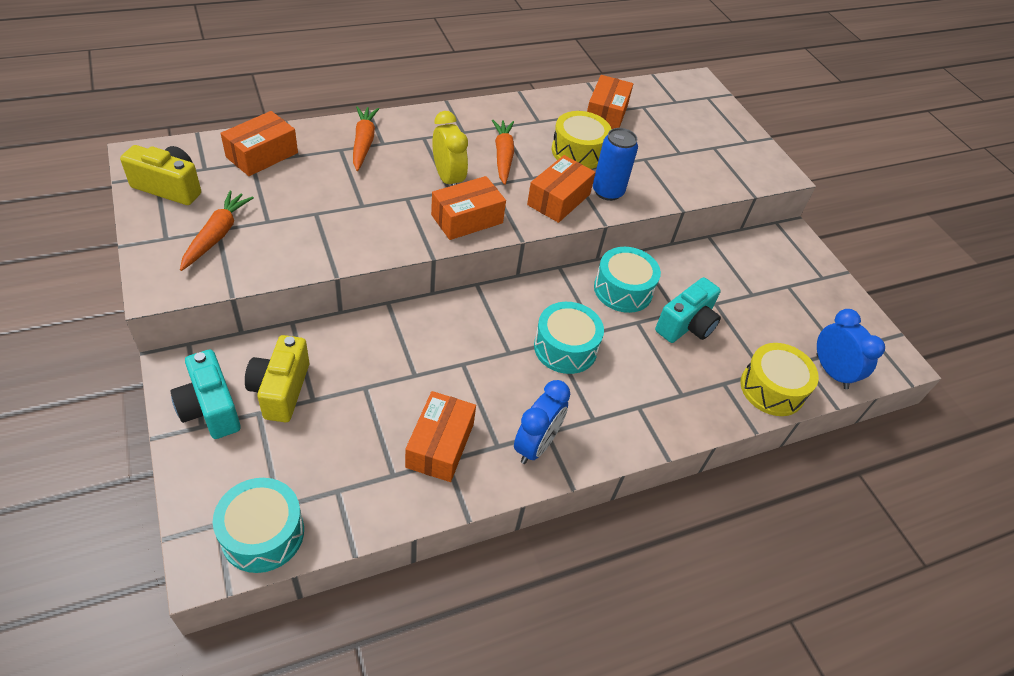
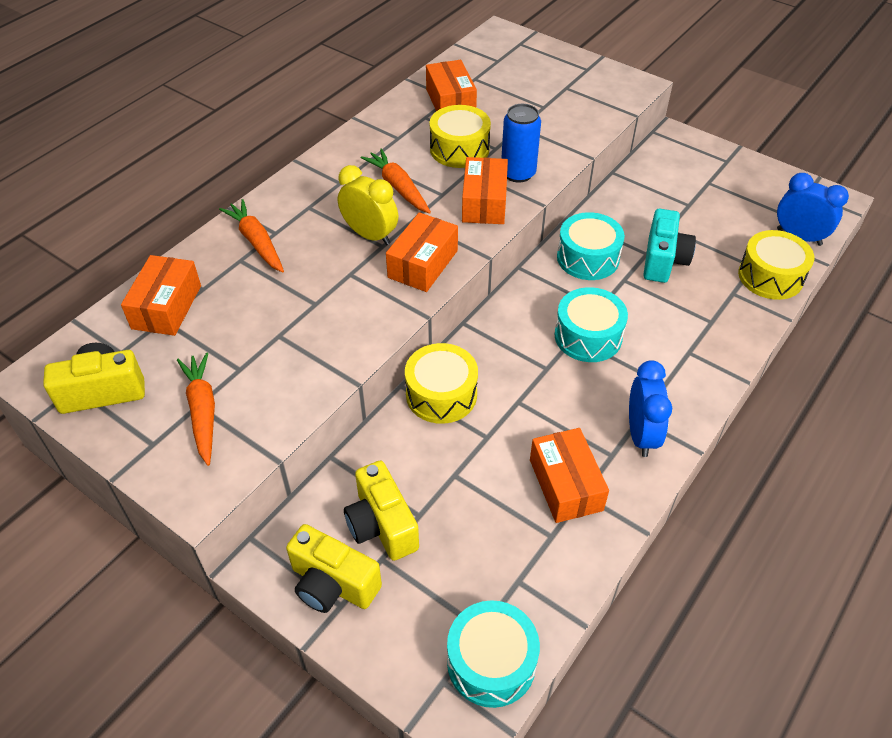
camera: 25 degrees left, 0 degrees up
turquoise camera [170,350,241,439] -> yellow camera [286,524,382,613]
none -> yellow drum [405,343,478,424]

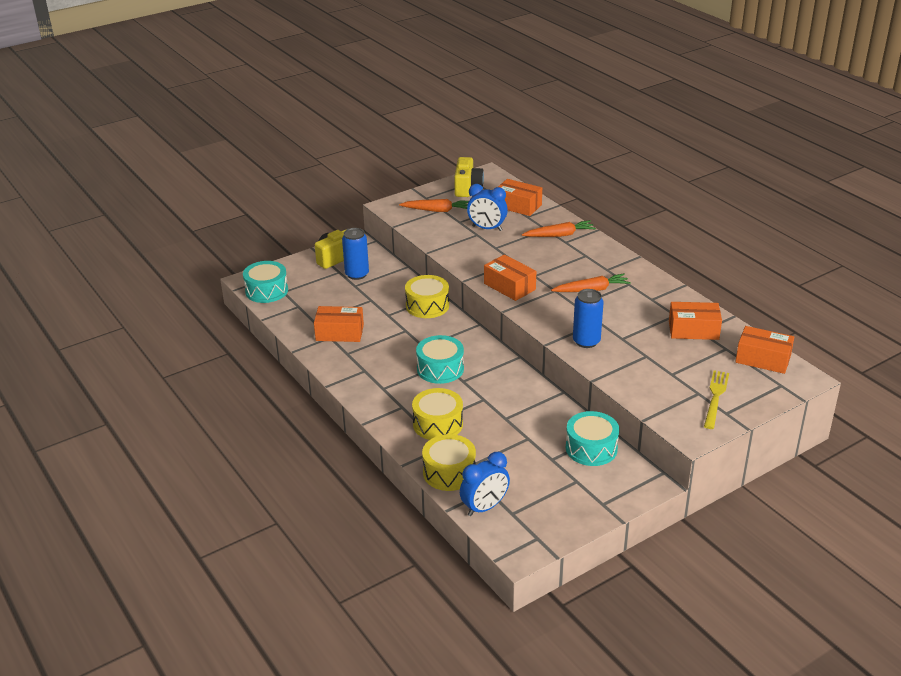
camera: 110 degrees right, 15 degrees down
yellow clock [338,165,398,245] -> none
yellow camera [344,460,419,561] -> blue can [342,228,369,280]
yellow drum [430,105,491,168] -> yellow drum moved to [412,388,463,440]
orange box [462,157,508,224] -> orange box moved to [735,326,794,374]
turquoise drum [557,212,625,280] -> turquoise drum moved to [566,411,619,466]
blue clock [629,360,672,457] -> blue clock moved to [467,184,508,231]
turquoise camera [643,209,696,283] -> none
none -> yellow fork [704,371,729,429]

